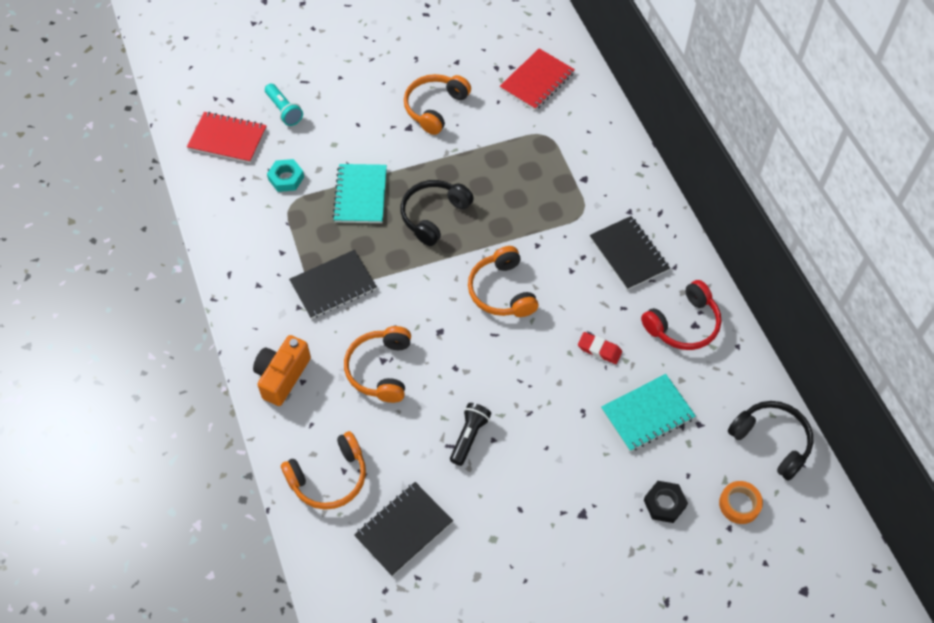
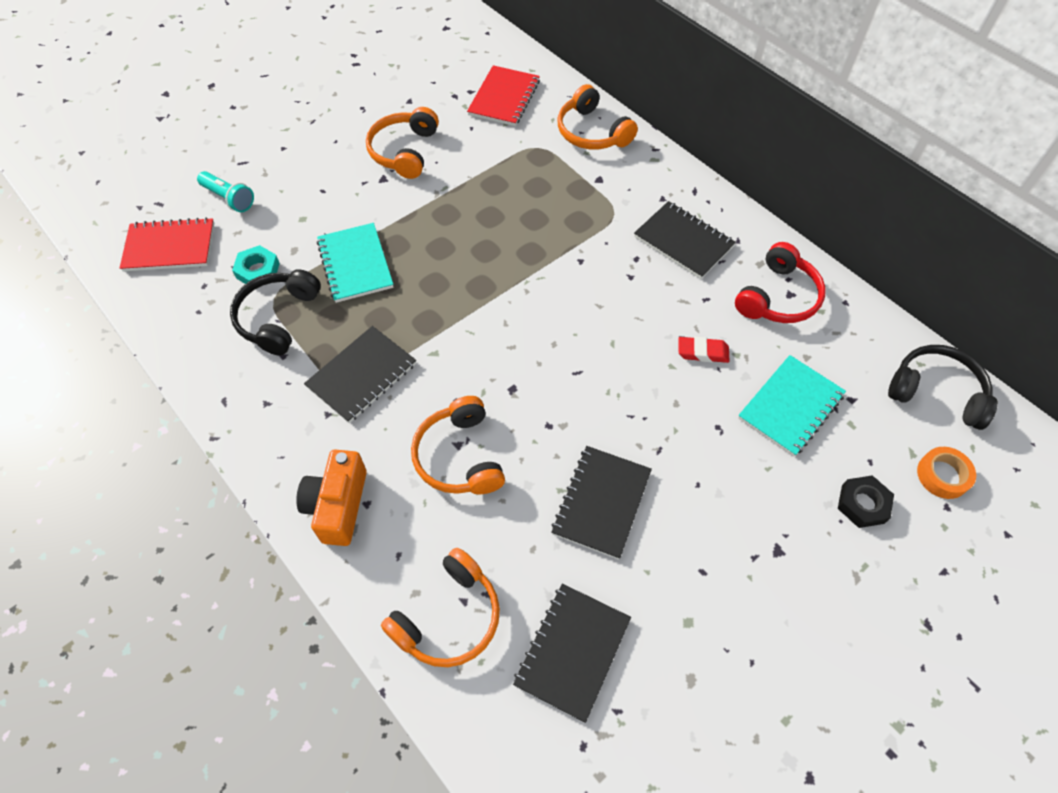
camera: 20 degrees left, 0 degrees up
black headphones [401,180,474,246] -> black headphones moved to [230,269,321,355]
black flashlight [450,403,491,466] -> black notebook [551,446,652,560]
orange headphones [468,246,538,317] -> orange headphones moved to [558,84,638,150]

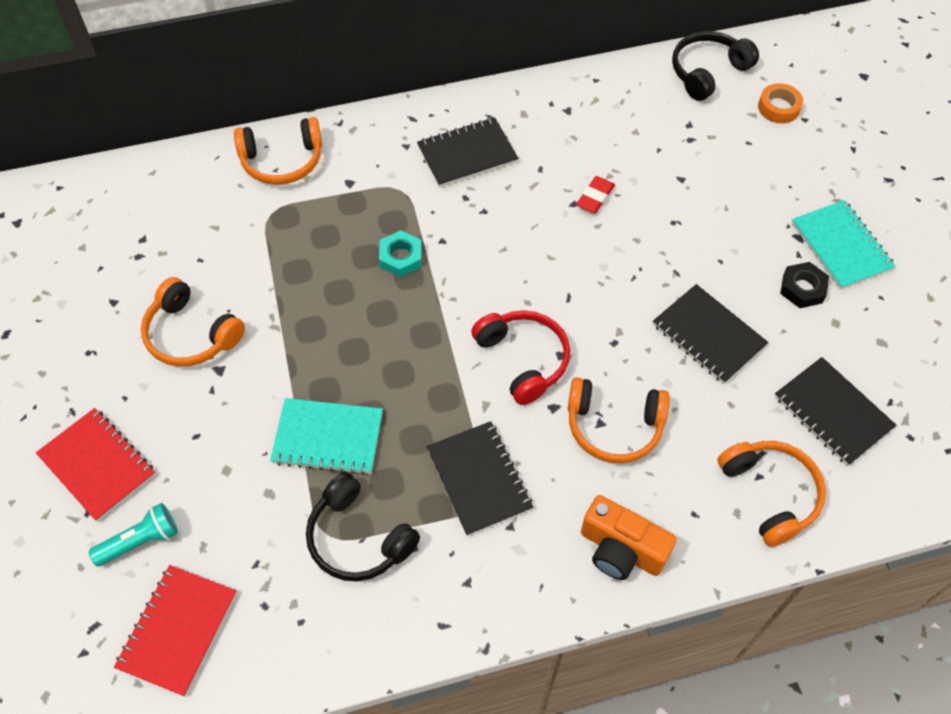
camera: 65 degrees left, 0 degrees up
turquoise nut [232,245,280,284] -> turquoise nut moved to [379,230,422,277]
red notebook [467,65,540,126] -> red notebook moved to [36,408,156,522]
red headphones [735,242,826,323] -> red headphones moved to [471,310,570,405]
turquoise notebook [738,355,846,457] -> turquoise notebook moved to [792,200,896,290]
black nut [838,475,894,528] -> black nut moved to [780,262,829,308]

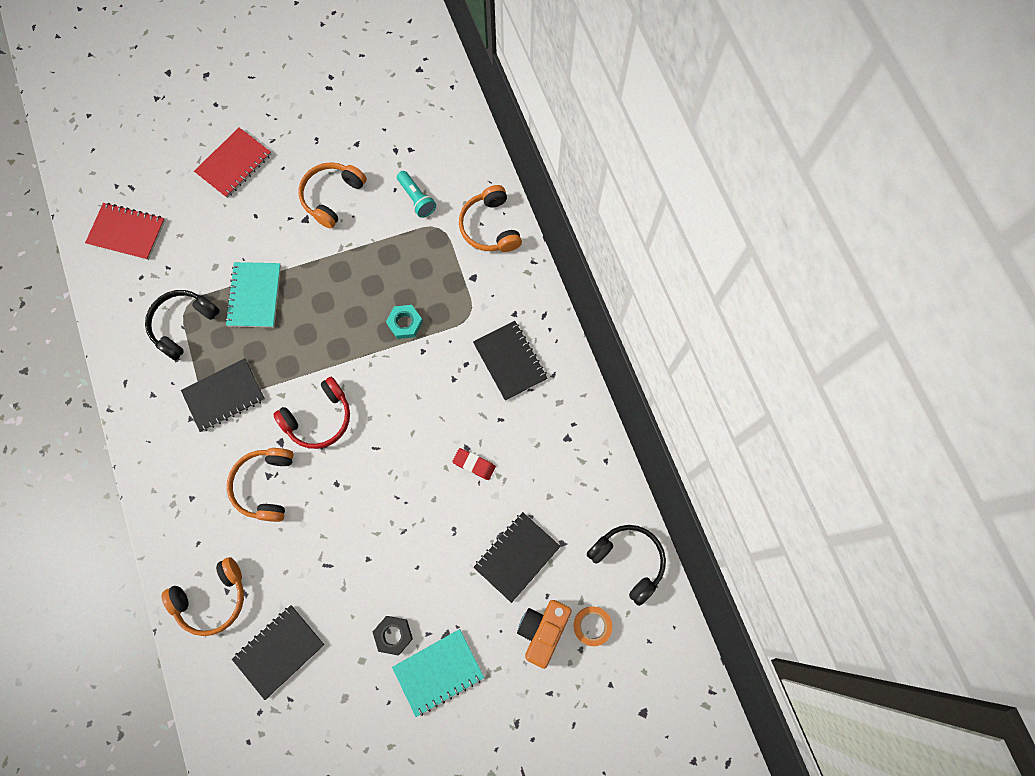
camera: 85 degrees right, 15 degrees up
turquoise flashlight [89,503,178,566] -> turquoise flashlight moved to [397,171,436,218]
orange camera [581,495,677,580] -> orange camera moved to [517,600,572,669]
black notebook [653,284,769,384] -> black notebook moved to [473,512,561,603]

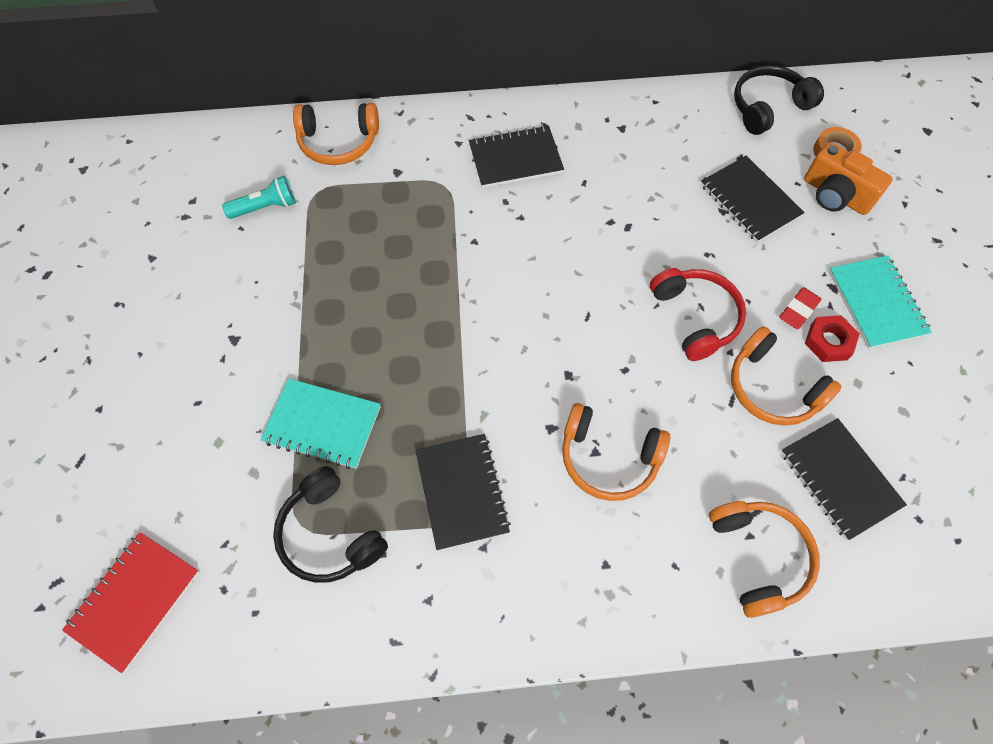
camera: 75 degrees left, 10 degrees down
red notebook [194,127,272,198] -> none
red headphones [273,377,350,449] -> red headphones moved to [650,268,746,361]
orange headphones [298,162,367,229] -> orange headphones moved to [731,326,842,426]
black nut [373,616,413,655] -> red nut [805,315,860,362]
turquoise nut [386,305,423,339] -> none
red eraser [452,448,496,480] -> red eraser moved to [780,287,821,329]

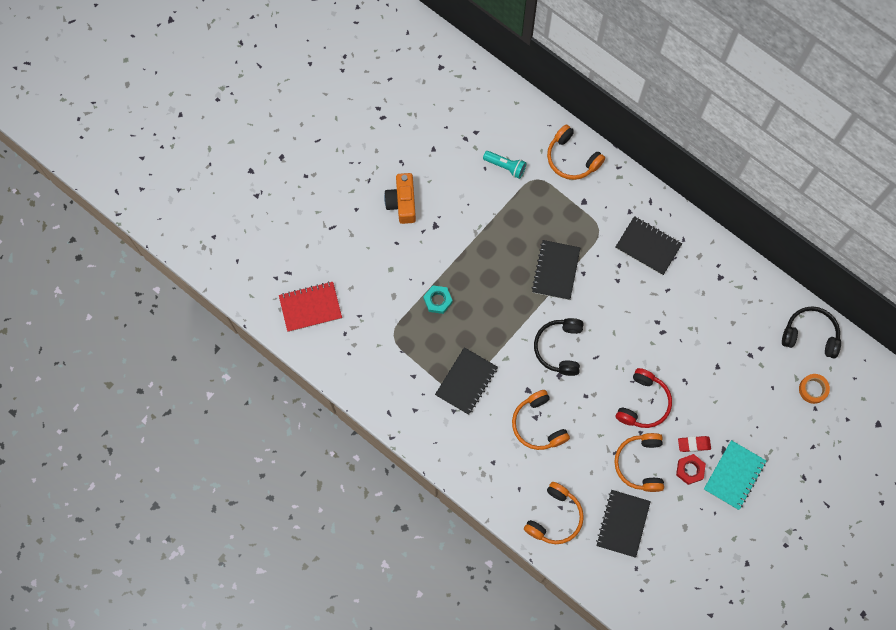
camera: 45 degrees right, 10 degrees up
turquoise notebook [260,378,381,469] -> turquoise nut [423,285,453,314]
black headphones [273,466,388,583] -> black headphones moved to [534,318,584,376]
black notebook [701,156,805,243] -> black notebook moved to [531,240,580,300]
orange camera [804,142,893,215] -> orange camera moved to [384,173,416,224]

